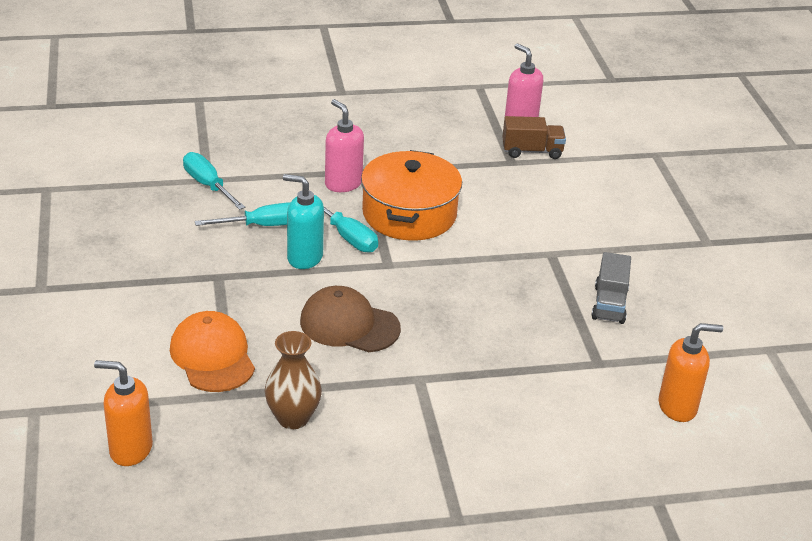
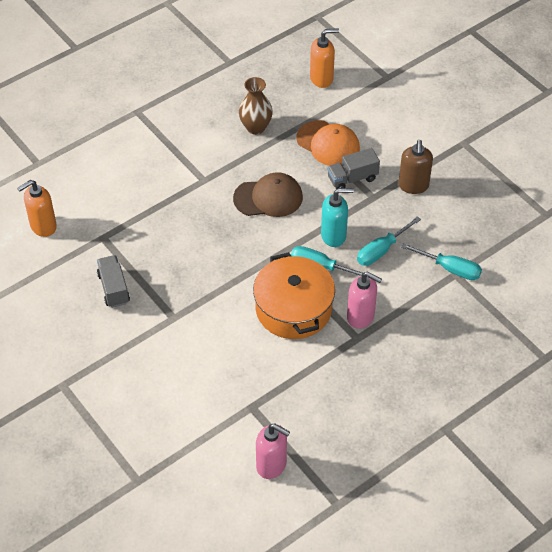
camera: 155 degrees right, 15 degrees up
brown truck [502,116,566,159] -> none
none -> grey truck [327,148,380,190]
none -> brown soap dispenser [399,140,433,194]

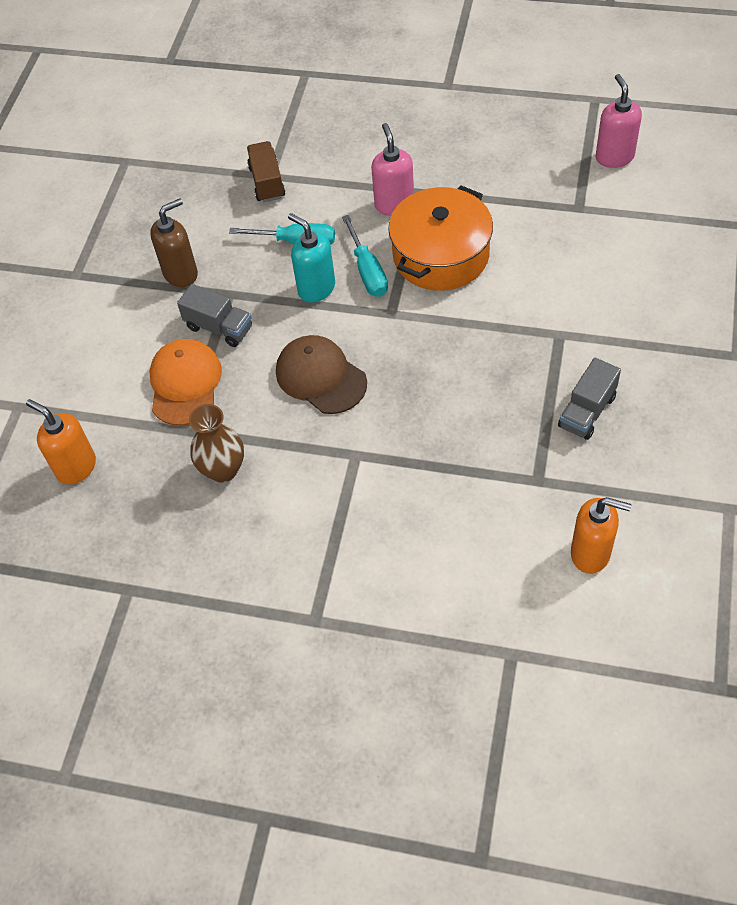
camera: 125 degrees left, 5 degrees up
turquoise screwdriver [401,243,482,280] -> brown truck [247,141,285,202]

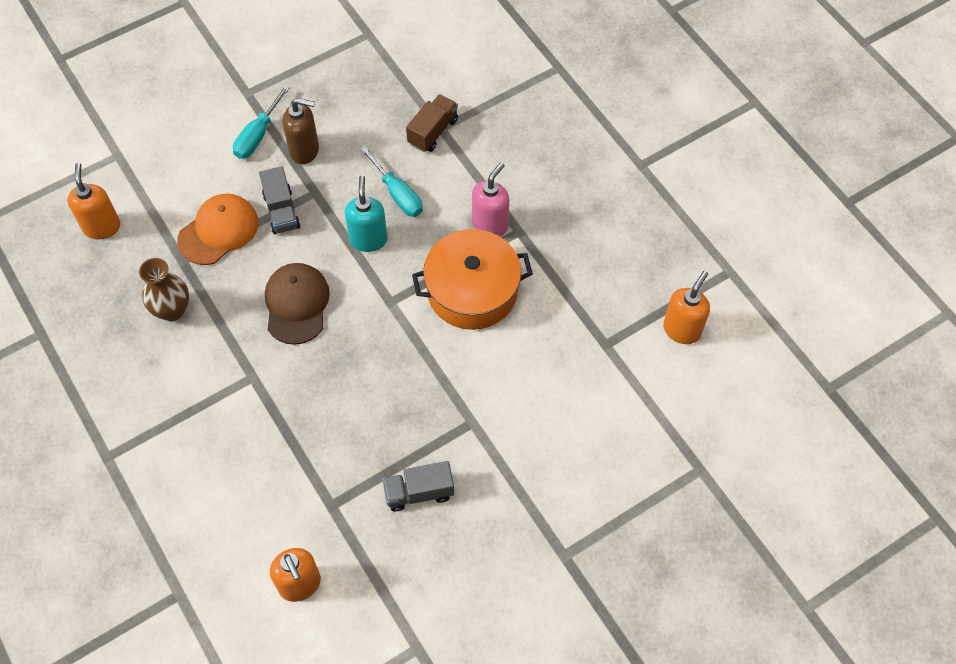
camera: 40 degrees right, 5 degrees up
turquoise screwdriver [342,215,388,297] -> turquoise screwdriver moved to [233,85,290,159]
pink soap dispenser [595,74,642,168] -> orange soap dispenser [663,271,710,344]

